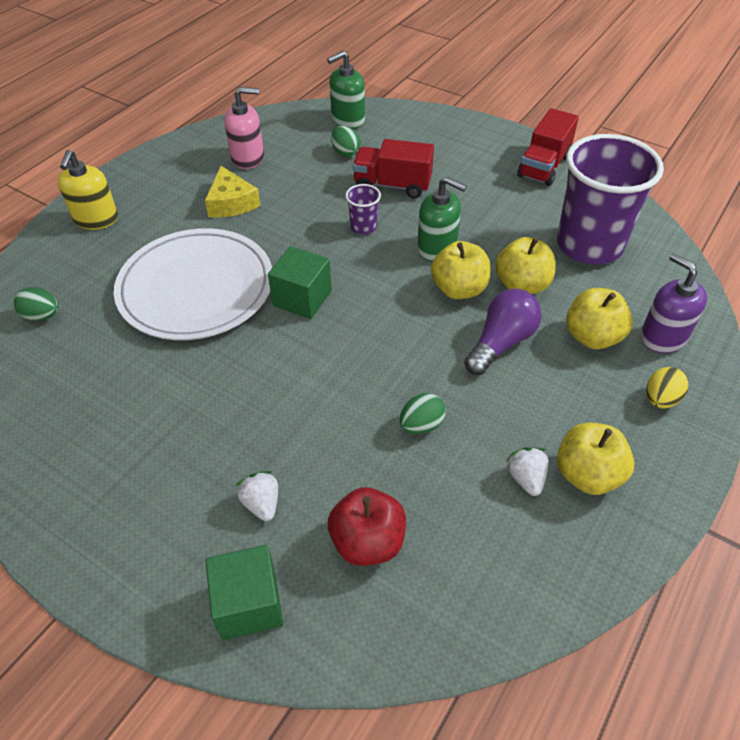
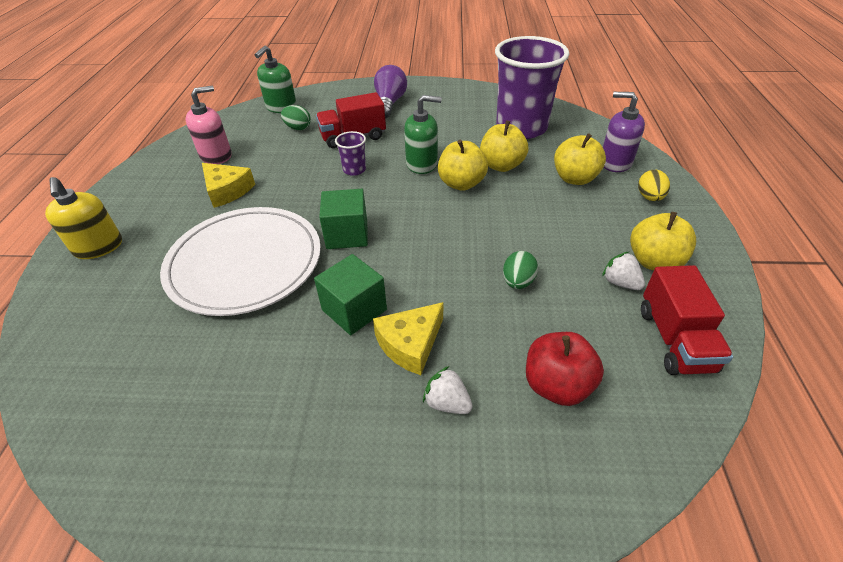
camera: 30 degrees left, 5 degrees down
green egg [14,287,58,321] -> none
green cube [205,545,283,640] -> green cube moved to [314,254,387,335]
purple light bulb [464,289,541,375] -> purple light bulb moved to [374,65,407,118]
red truck [517,108,579,186] -> red truck moved to [641,265,733,375]
none -> yellow cheese [373,302,444,375]

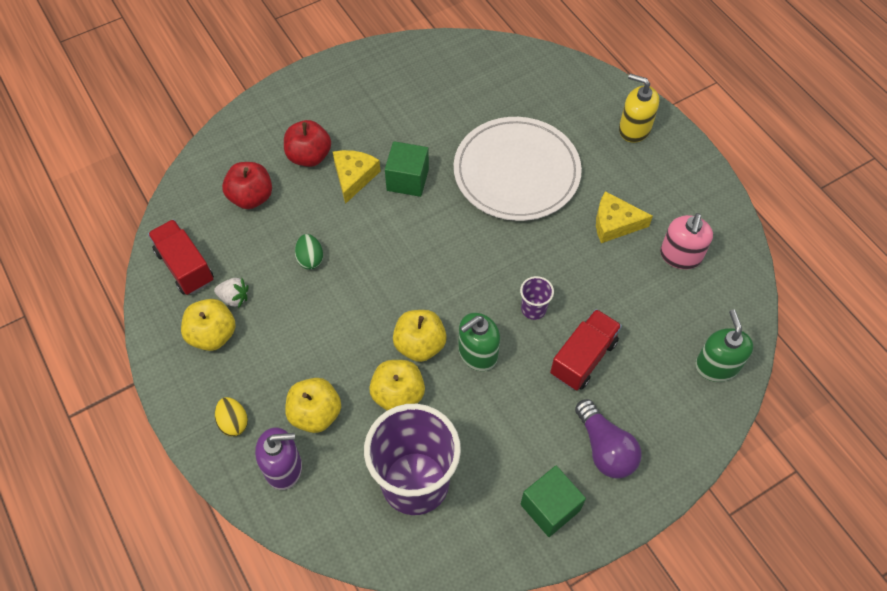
camera: 145 degrees right, 15 degrees up
green egg [281,105,311,130] -> none
green cube [319,189,368,249] -> green cube moved to [520,465,586,537]
white strawberry [423,366,473,414] -> red apple [284,120,331,167]

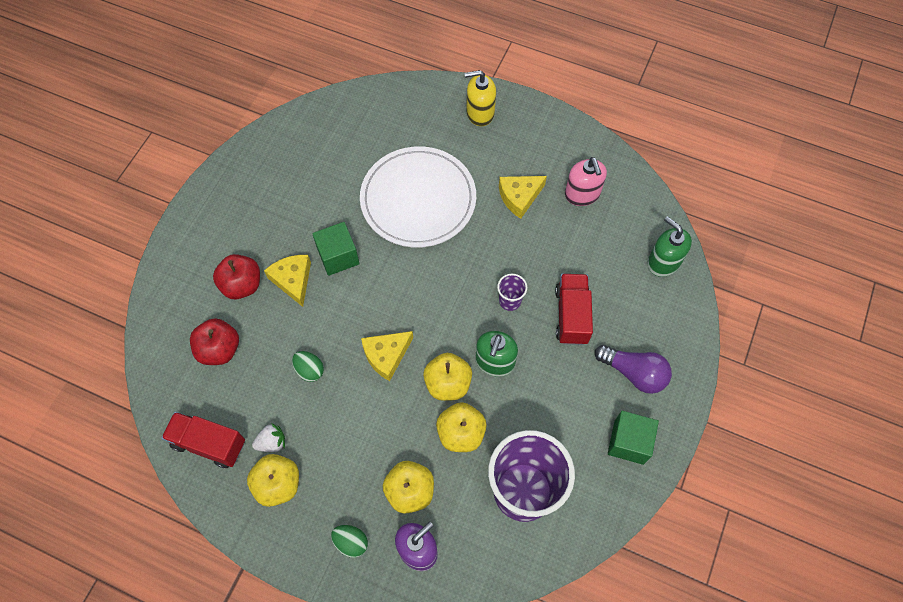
camera: 35 degrees left, 5 degrees up
yellow egg [215,397,248,436] -> green egg [331,525,368,558]
none -> yellow cheese [361,331,413,381]

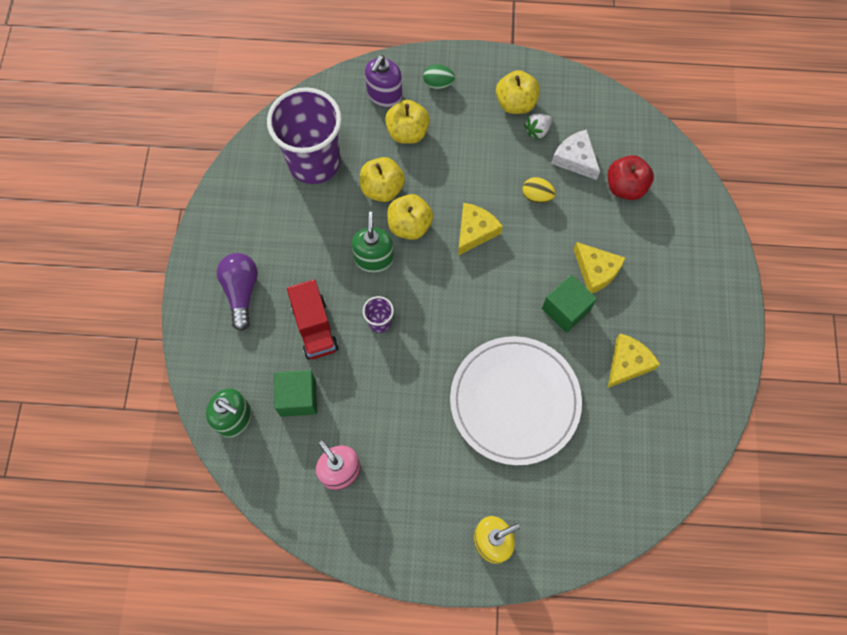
camera: 160 degrees right, 5 degrees up
red truck [161,412,245,468] -> none
red apple [213,254,260,300] -> none
green egg [292,351,324,382] -> yellow egg [522,177,556,203]
yellow cheese [499,176,547,219] -> yellow cheese moved to [608,334,660,388]
purple light bulb [595,345,672,394] -> purple light bulb turned 75 degrees clockwise [217,253,258,331]
green cube [608,411,659,465] -> green cube moved to [274,370,317,417]
none -> white cheese [551,130,600,180]

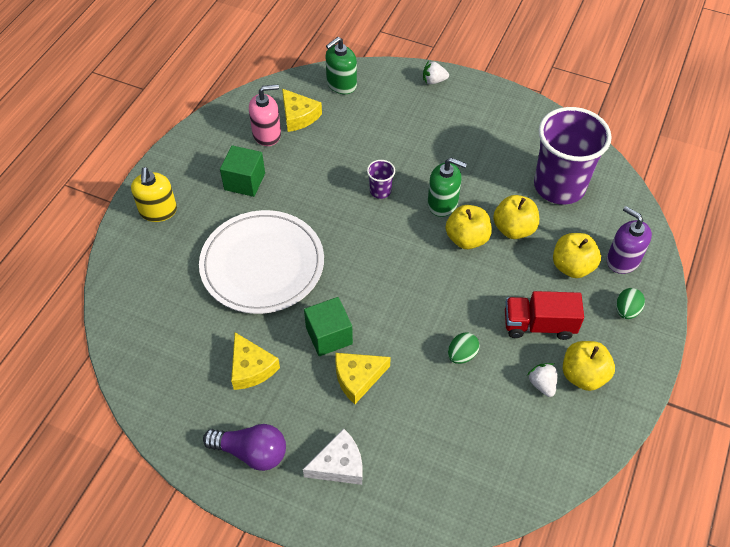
camera: 110 degrees right, 15 degrees down
purple light bulb [217,253,258,331] -> purple light bulb moved to [203,424,286,471]
green cube [274,370,317,417] -> green cube moved to [220,145,265,197]
red truck [287,279,339,359] -> red truck moved to [505,291,584,340]
yellow cheese [458,203,503,255] -> yellow cheese moved to [282,89,322,132]
yellow egg [522,177,556,203] -> green egg [448,332,480,364]
white cheese [551,130,600,180] -> white cheese moved to [303,428,363,485]
red apple [608,155,654,200] -> none
none -> white strawberry [423,61,449,84]

